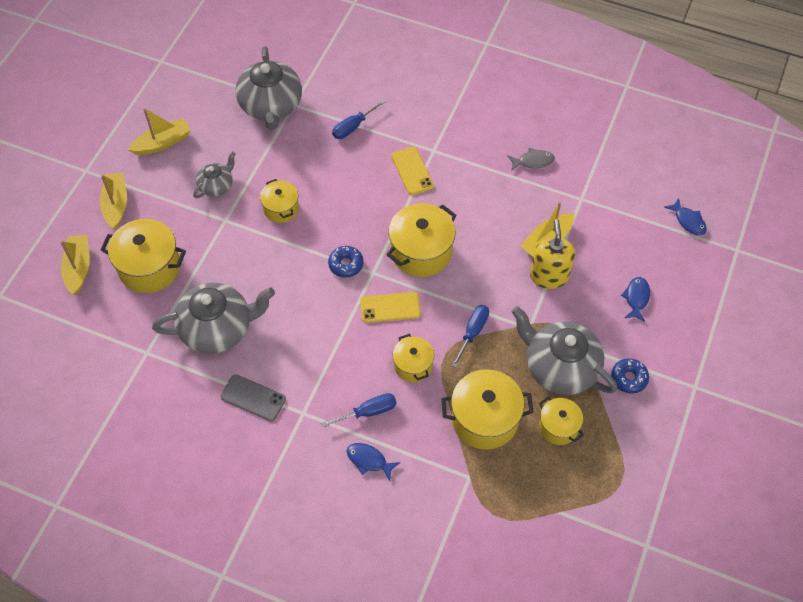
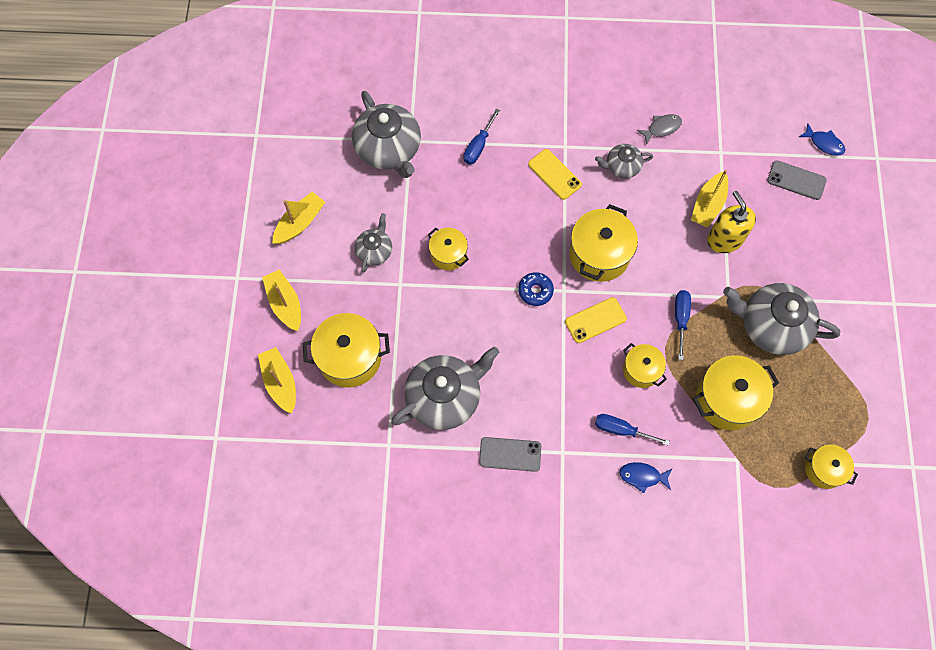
camera: 20 degrees left, 10 degrees up
blue screwdriver [321,393,397,427] -> blue screwdriver turned 120 degrees counterclockwise [595,414,670,446]
yellow pot [539,397,584,445] -> yellow pot moved to [805,444,858,489]
blue donut [611,358,649,393] -> none
blue fish [621,277,650,322] -> none
none -> grey teapot [595,144,653,178]
none -> grey phone [767,161,827,200]

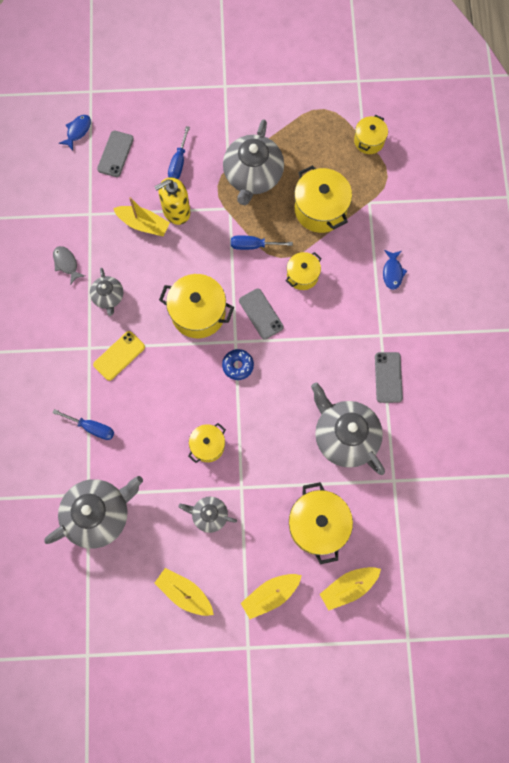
camera: 95 degrees left, 5 degrees up
yellow phone [565,297,627,343] -> grey phone [239,288,284,340]
blue screwdriver [595,414,670,446] -> blue screwdriver moved to [168,126,190,179]

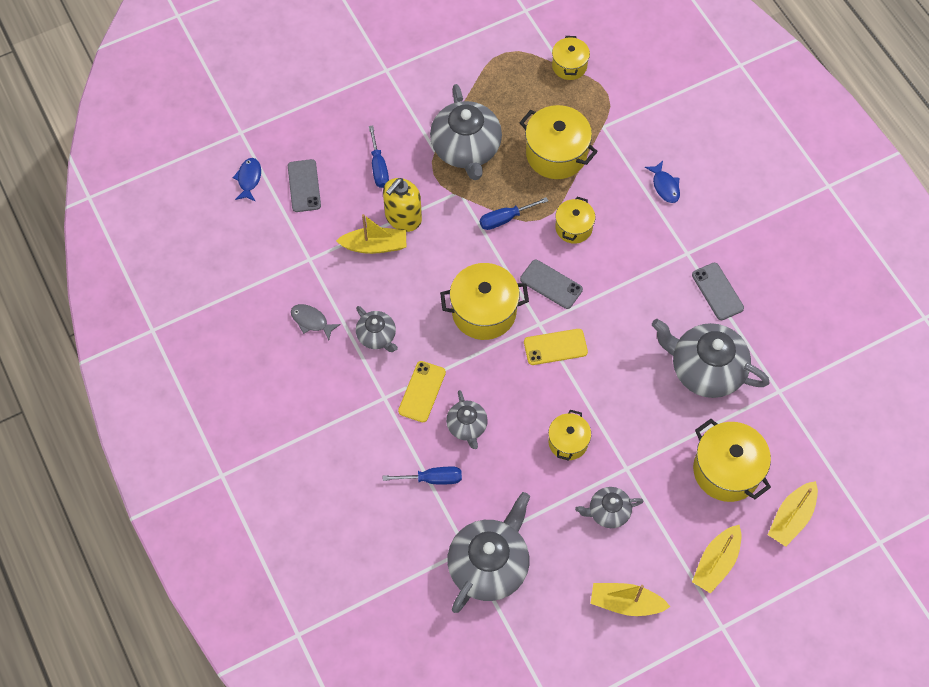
camera: 25 degrees left, 10 degrees down
blue donut [222,349,254,380] -> yellow phone [524,329,588,365]
none -> grey teapot [446,390,488,449]

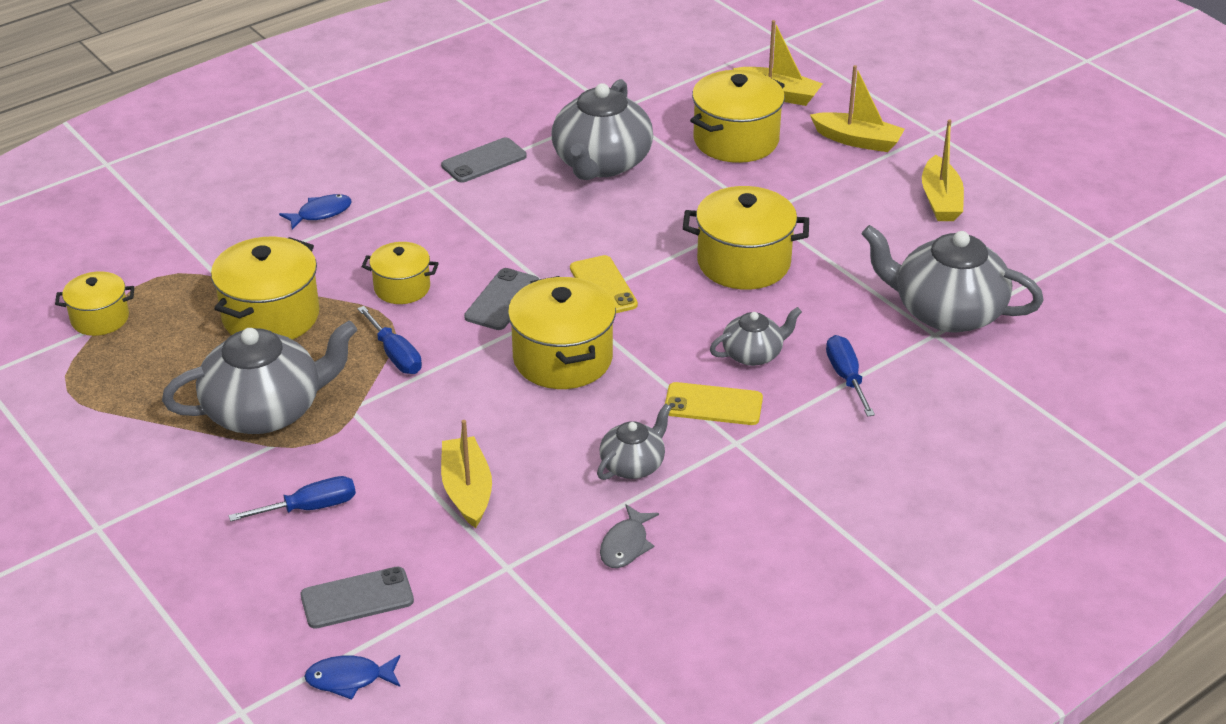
camera: 100 degrees left, 25 degrees down
yellow soap dispenser [383,178,422,232] -> none
yellow pot [548,410,591,461] -> yellow pot [683,186,809,290], size x1.69
grey teapot [575,487,644,528] -> none

